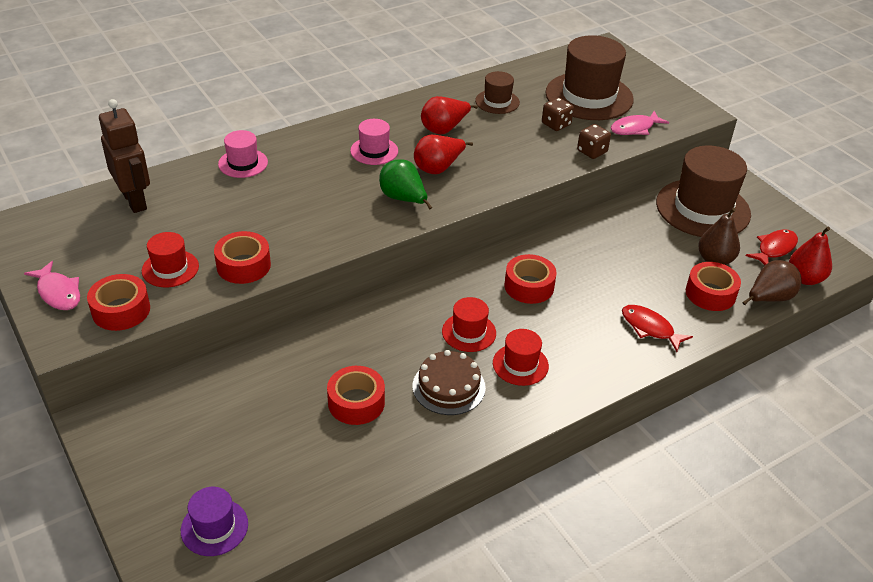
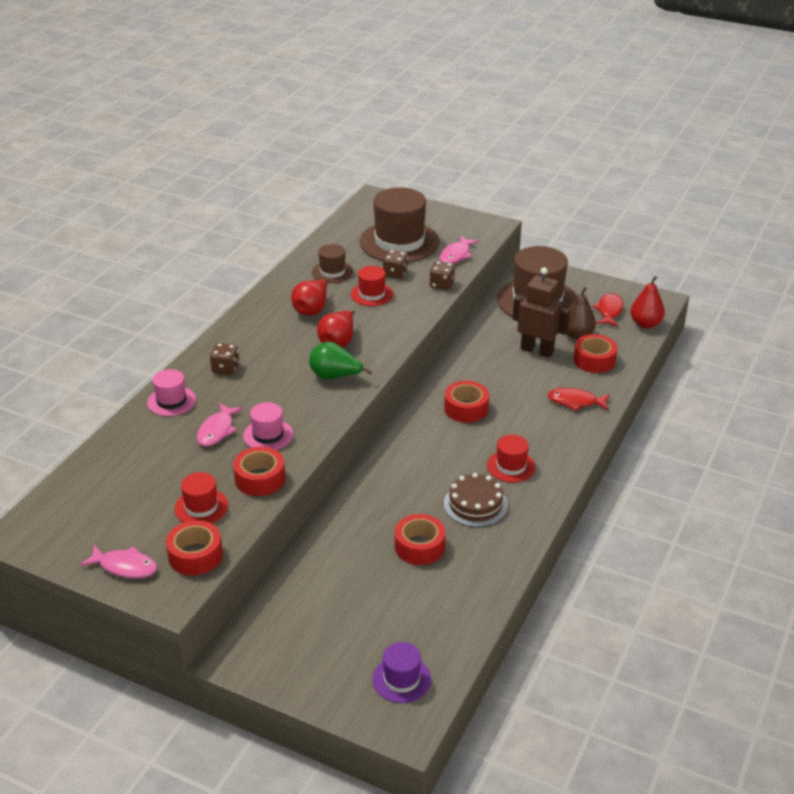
camera: 30 degrees left, 5 degrees down
brown robot [99,99,150,213] -> brown robot moved to [513,267,570,358]
pink hat [350,119,398,165] -> pink hat moved to [243,402,293,450]
red hat [442,297,496,352] -> red hat moved to [351,266,393,306]
brown pear [742,260,801,305] -> none
none -> pink fish [197,403,243,446]
none -> brown dice [210,343,239,375]

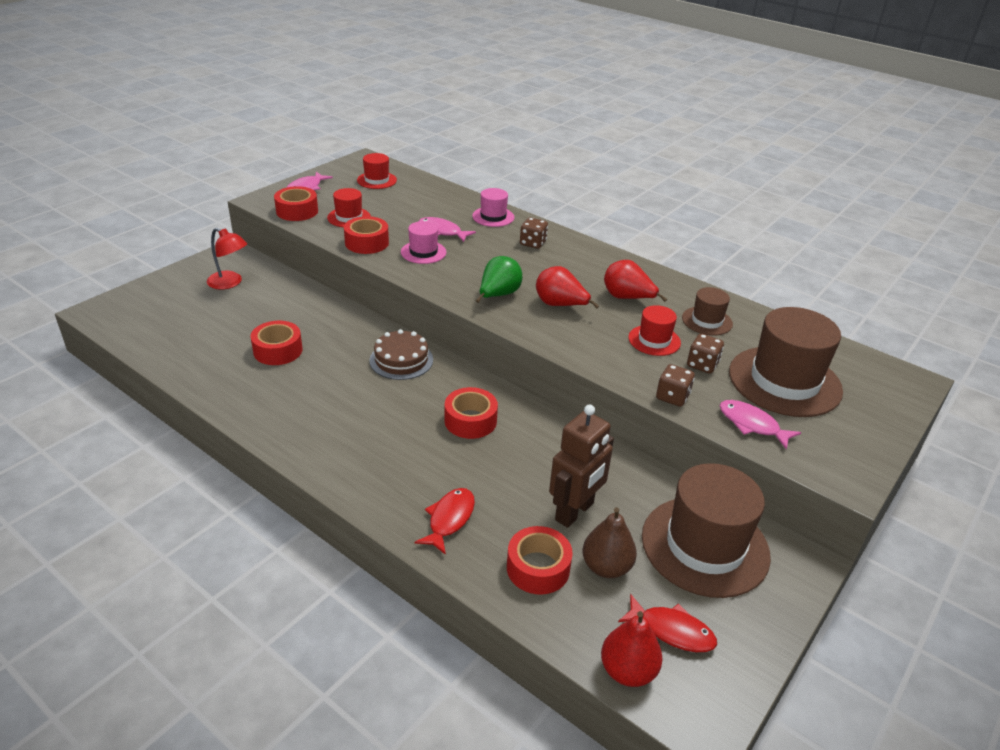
camera: 100 degrees right, 0 degrees up
purple hat [373,642,431,703] -> none
brown cake [444,473,508,527] -> brown cake moved to [370,329,433,380]
red hat [487,435,536,483] -> red hat moved to [357,153,397,189]
none -> red lamp [207,228,247,290]

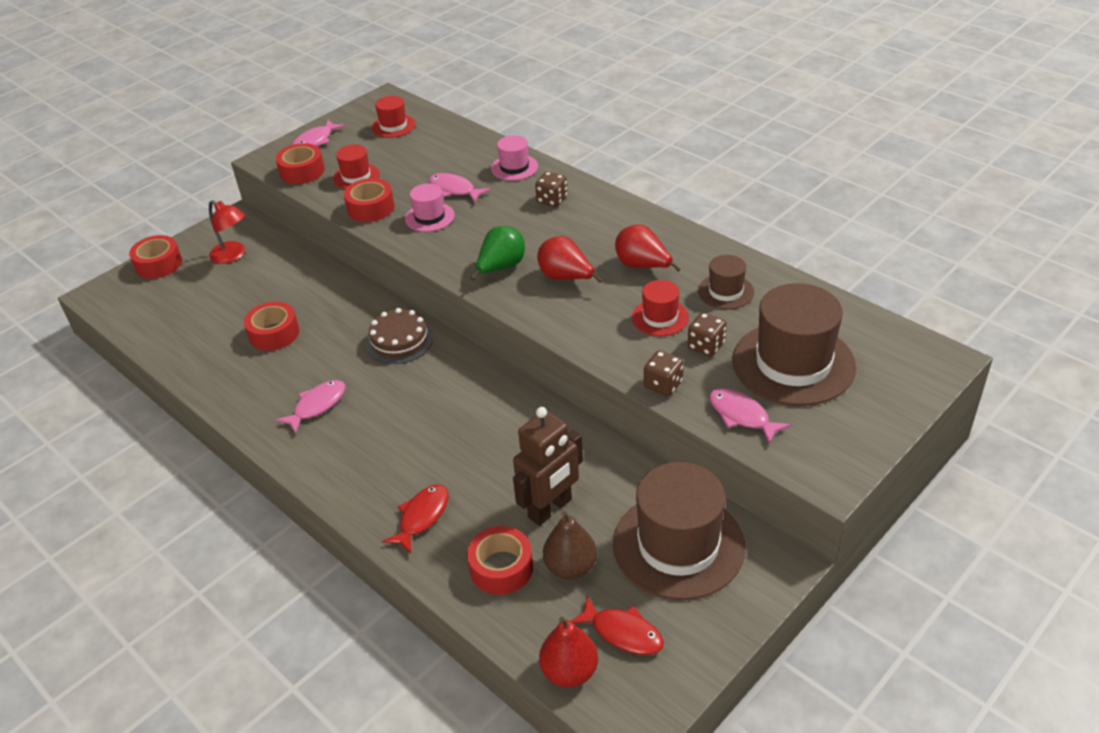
camera: 10 degrees right, 5 degrees up
red tape [445,387,498,439] -> red tape moved to [129,235,182,279]
none -> pink fish [276,380,345,434]

